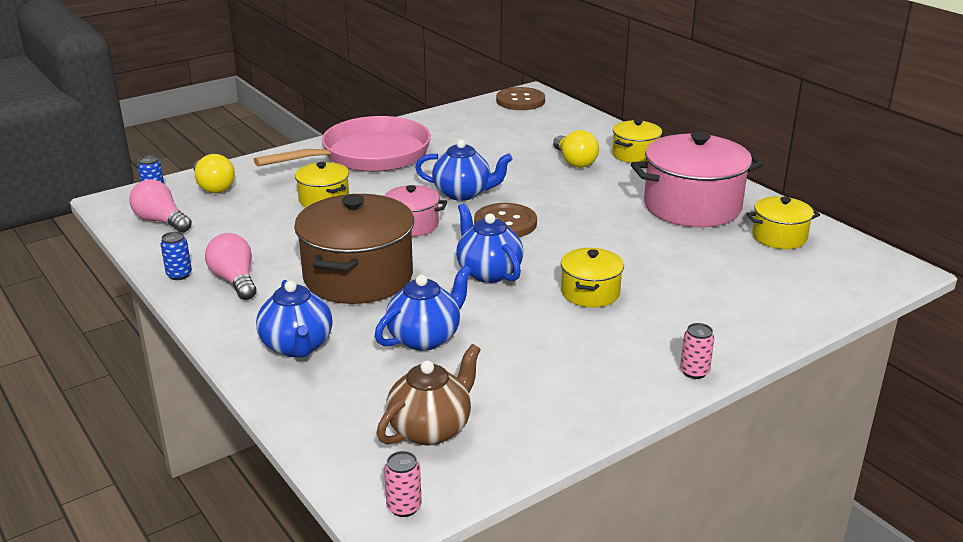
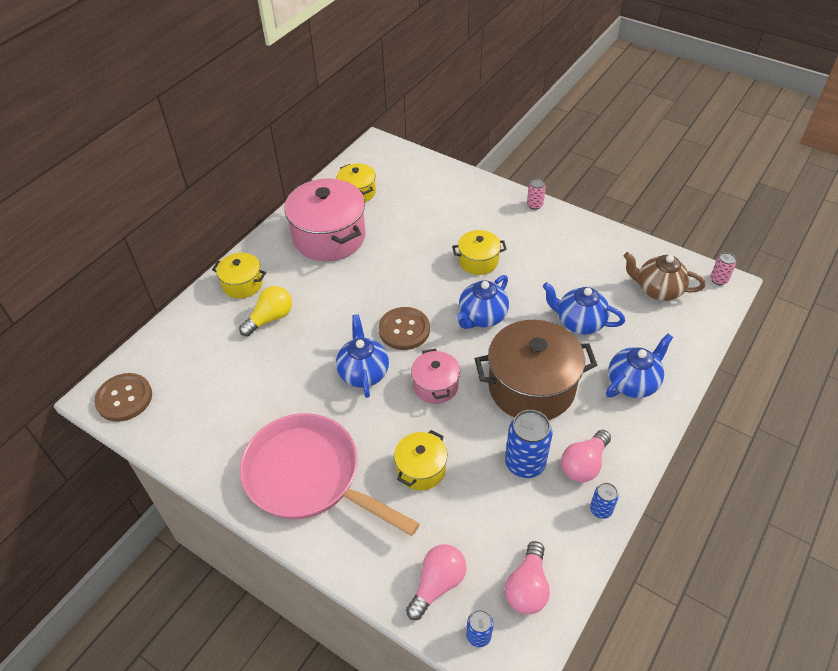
camera: 110 degrees left, 20 degrees up
yellow light bulb [194,154,235,193] -> pink light bulb [406,544,466,620]
none -> blue can [505,410,553,478]

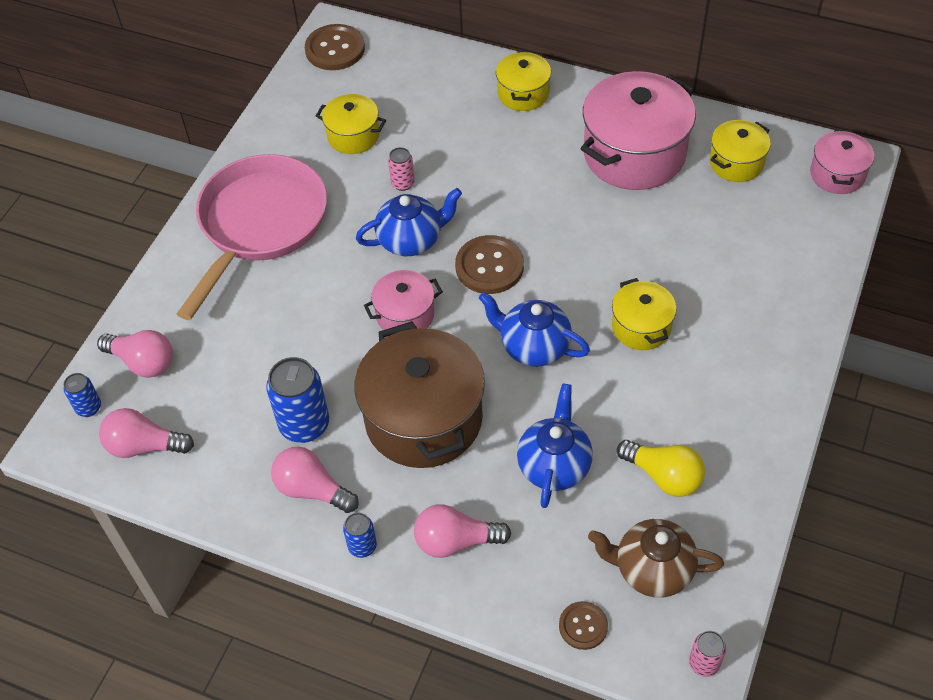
camera: 80 degrees right, 5 degrees up
yellow light bulb [239,286,292,336] -> yellow light bulb moved to [617,440,705,497]
yellow pot [394,430,447,491] -> yellow pot moved to [316,94,386,154]
pink can [527,178,546,210] -> pink can moved to [388,147,415,191]
blue can [590,483,619,519] -> blue can moved to [343,513,377,558]
blue teapot [606,334,673,398] -> pink light bulb [414,504,511,558]
brown teapot [624,252,705,301] -> brown teapot turned 90 degrees counterclockwise [588,519,724,598]
none -> brown button [559,601,608,650]
none -> pink pot [810,129,874,194]

